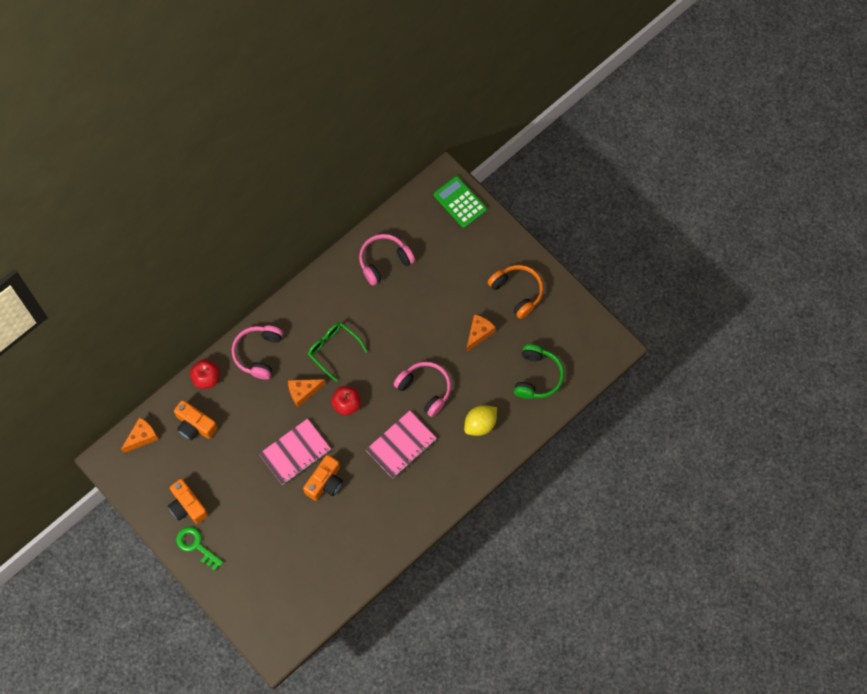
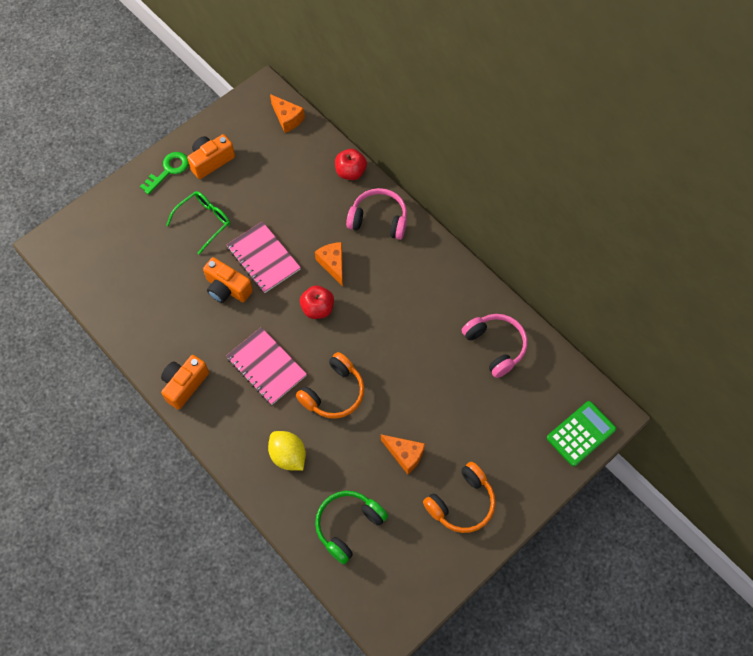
camera: 90 degrees right, 5 degrees down
orange camera [174,400,218,440] -> orange camera moved to [161,355,209,410]
green glasses [308,322,368,382] -> green glasses moved to [166,191,230,255]
pink headphones [394,361,451,417] -> orange headphones [296,352,364,419]
green headphones [514,344,564,399] -> green headphones turned 120 degrees clockwise [315,491,388,564]

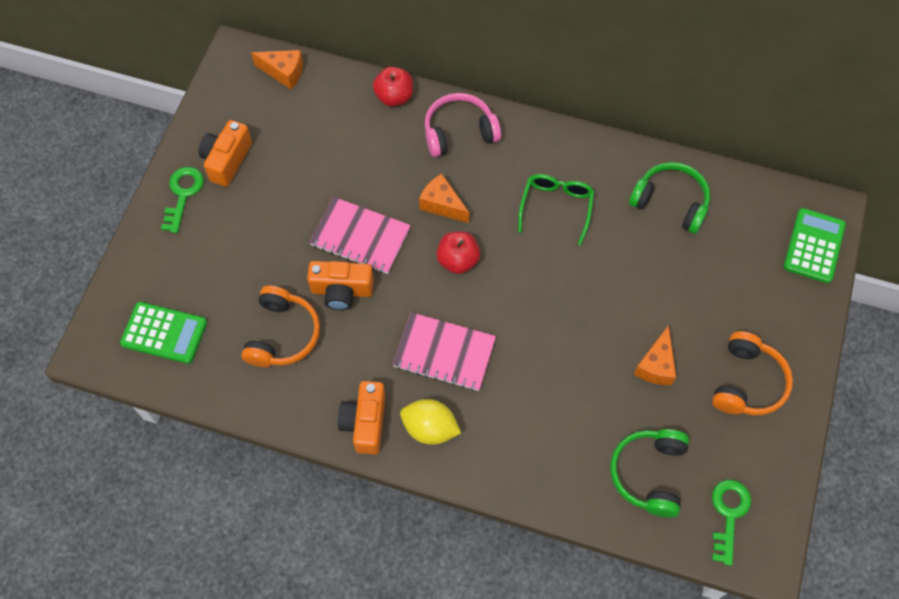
camera: 30 degrees left, 0 degrees up
green glasses [166,191,230,255] -> green glasses moved to [518,174,594,245]
yellow lemon [268,431,306,471] -> yellow lemon moved to [400,399,461,445]
orange headphones [296,352,364,419] -> orange headphones moved to [241,286,320,367]
orange cheese [381,434,425,474] -> orange cheese turned 105 degrees clockwise [634,325,676,385]
pink headphones [462,314,528,378] -> green headphones [629,162,710,234]
none -> green calculator [120,302,207,364]
none -> green key [712,480,751,566]

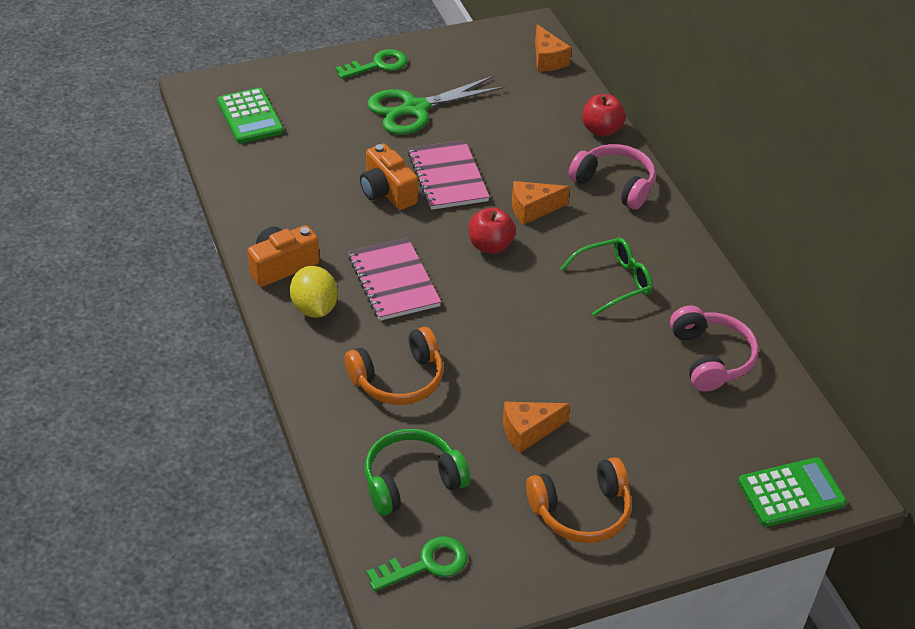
camera: 50 degrees right, 20 degrees down
orange camera [199,120,252,187] -> none
orange headphones [241,286,320,367] -> orange headphones moved to [345,327,443,405]
orange cheese [419,174,469,223] -> orange cheese turned 105 degrees counterclockwise [512,181,570,225]
green headphones [629,162,710,234] -> pink headphones [670,306,759,392]
none -> green scissors [367,76,505,135]

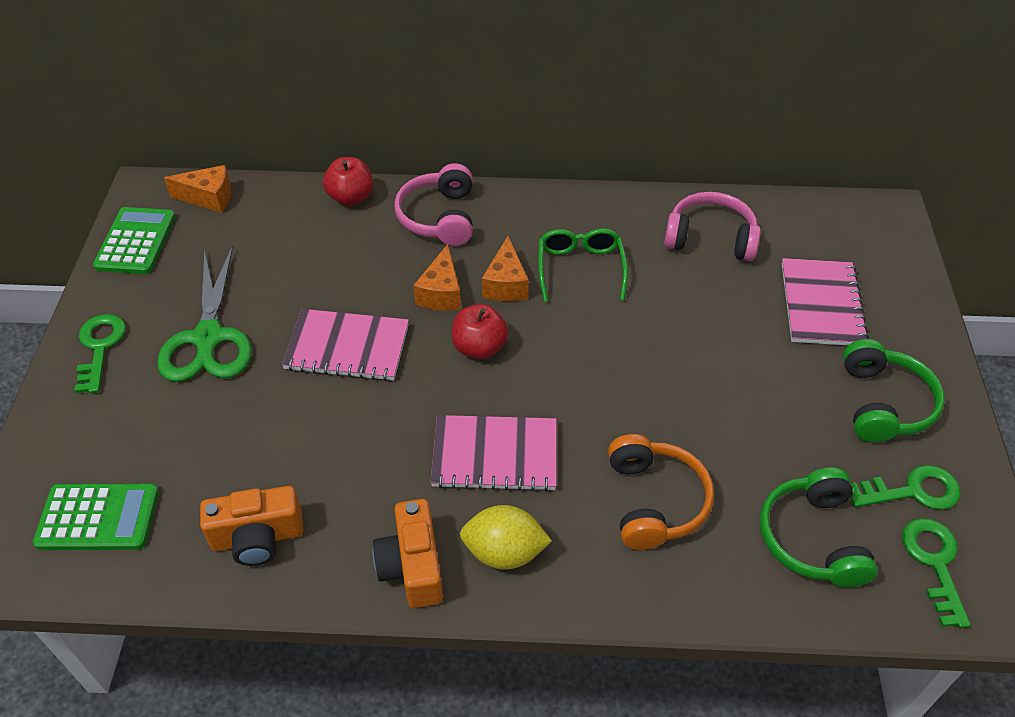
camera: 65 degrees left, 5 degrees up
orange camera [360,143,418,210] -> orange camera moved to [200,486,303,566]
orange cheese [503,401,570,453] -> orange cheese moved to [482,236,529,301]
orange headphones [526,457,632,543] -> green headphones [843,339,945,443]
pink headphones [569,144,656,210] -> pink headphones turned 60 degrees counterclockwise [394,163,473,246]
green calculator [738,457,847,527] -> green calculator moved to [93,207,175,274]
none -> pink notebook [782,258,869,345]
none -> green key [850,465,960,510]

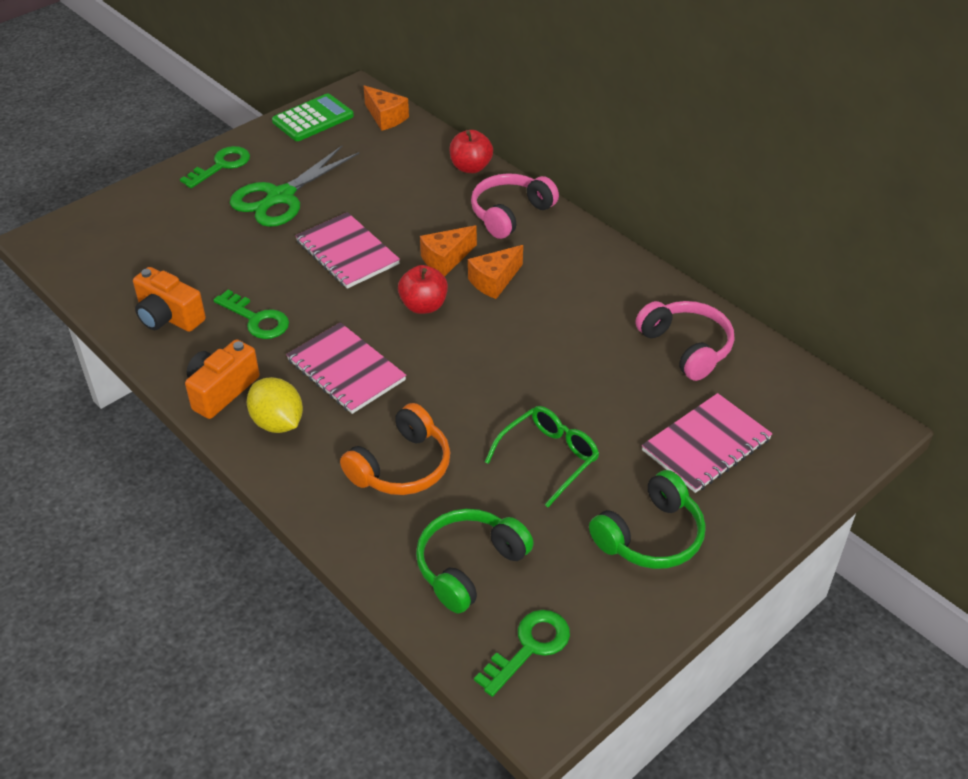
camera: 45 degrees right, 5 degrees down
green calculator [33,484,159,550] -> none
green glasses [538,228,628,302] -> green glasses moved to [485,406,599,507]
green key [850,465,960,510] -> green key moved to [214,290,289,339]

